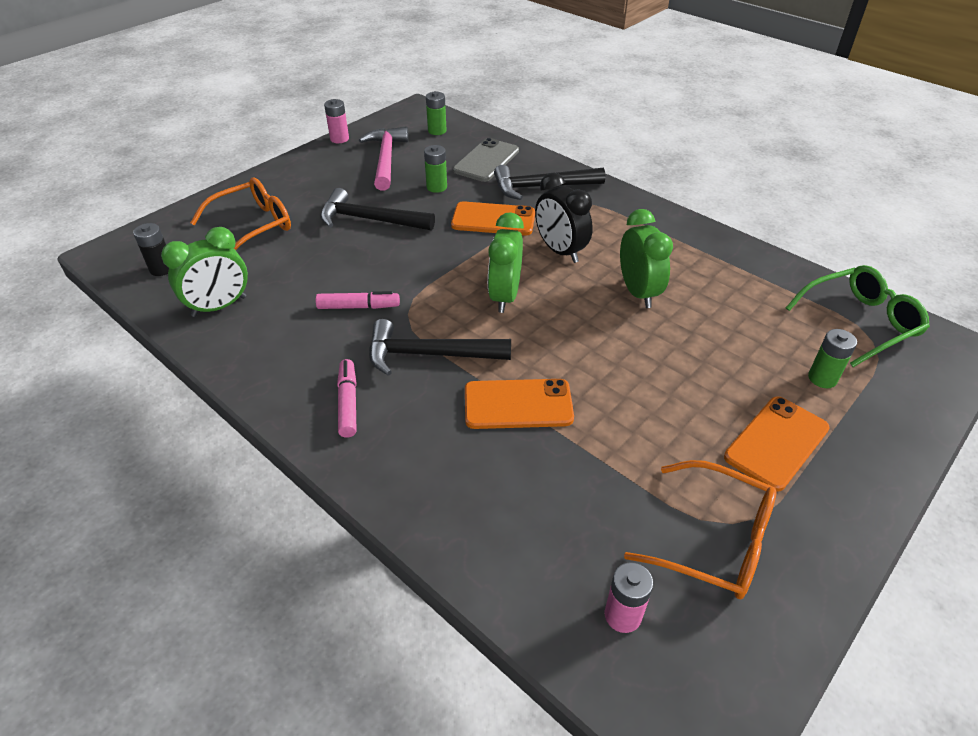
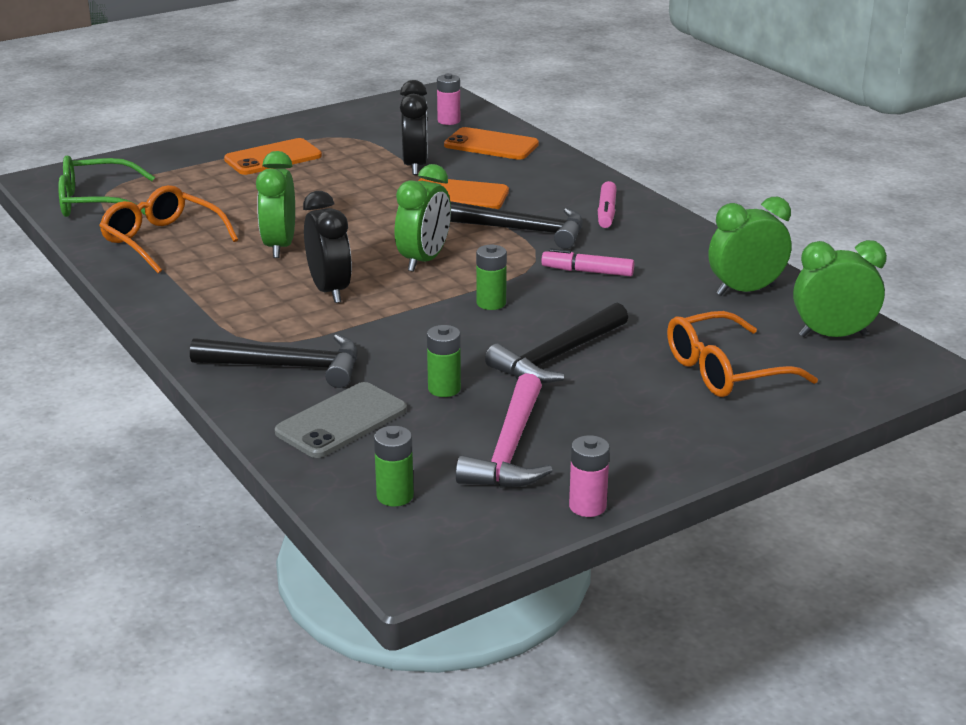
camera: 165 degrees left, 15 degrees down
black battery [133,223,169,276] -> green clock [793,240,887,337]
black hammer [320,188,435,231] -> black hammer turned 105 degrees clockwise [485,303,628,384]
orange phone [451,201,535,236] -> orange phone moved to [444,127,539,160]
orange glasses [624,460,777,599] -> orange glasses moved to [99,185,238,274]
green battery [808,329,857,388] -> green battery moved to [476,244,507,310]
none -> black clock [400,80,428,175]

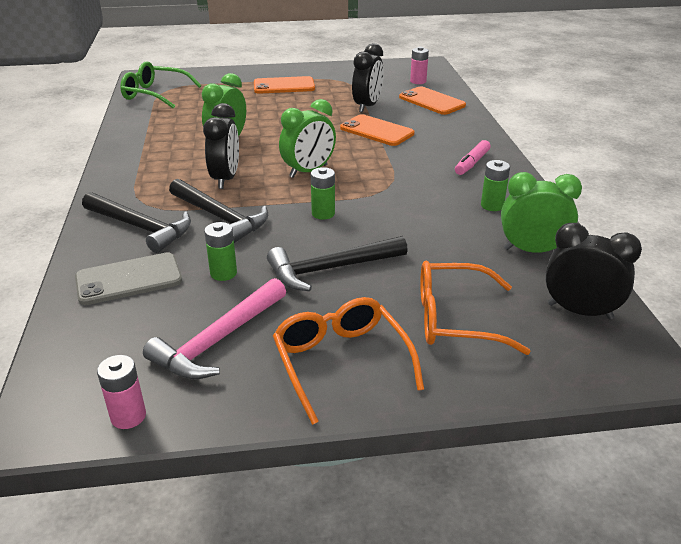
camera: 25 degrees right, 5 degrees up
orange glasses [99,185,238,274] -> orange glasses moved to [273,297,424,425]
green battery [374,426,414,506] -> green battery moved to [481,160,510,211]
black hammer [450,201,583,249] -> black hammer moved to [169,179,268,243]
pink marker [541,248,634,276] -> none
pink battery [569,435,610,517] -> pink battery moved to [97,355,146,429]
green clock [793,240,887,337] -> black clock [545,223,642,319]

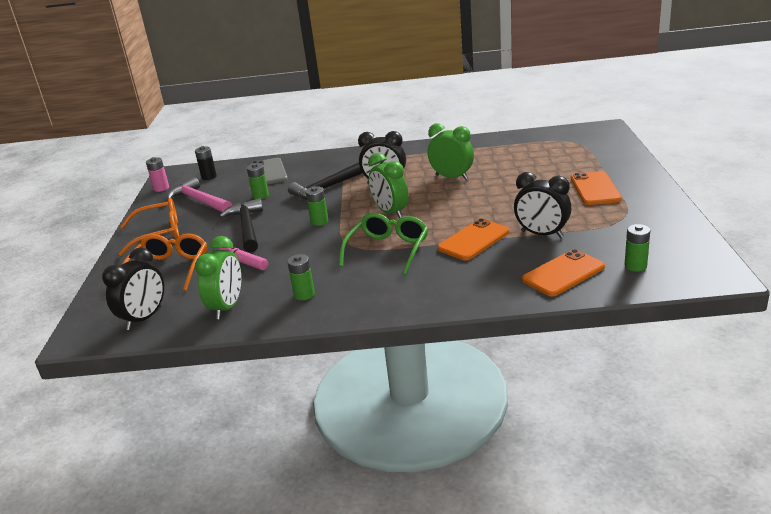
camera: 100 degrees right, 5 degrees down
black hammer [82,192,191,253] -> none
green glasses [120,61,201,109] -> green glasses moved to [339,213,428,275]
pink battery [410,47,429,84] -> green battery [625,224,650,272]
pink marker [455,140,491,175] -> pink marker moved to [219,247,268,270]
none -> black battery [195,146,217,180]

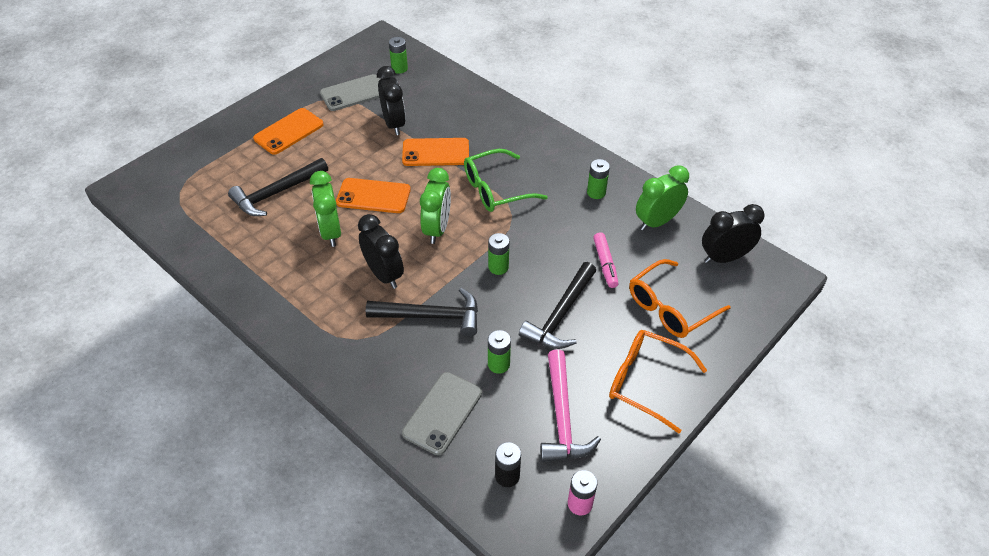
camera: 140 degrees left, 20 degrees up
orange phone [522,249,605,296] -> orange phone moved to [336,178,411,213]
none -> black hammer [228,158,328,216]
none -> grey phone [320,74,380,111]

